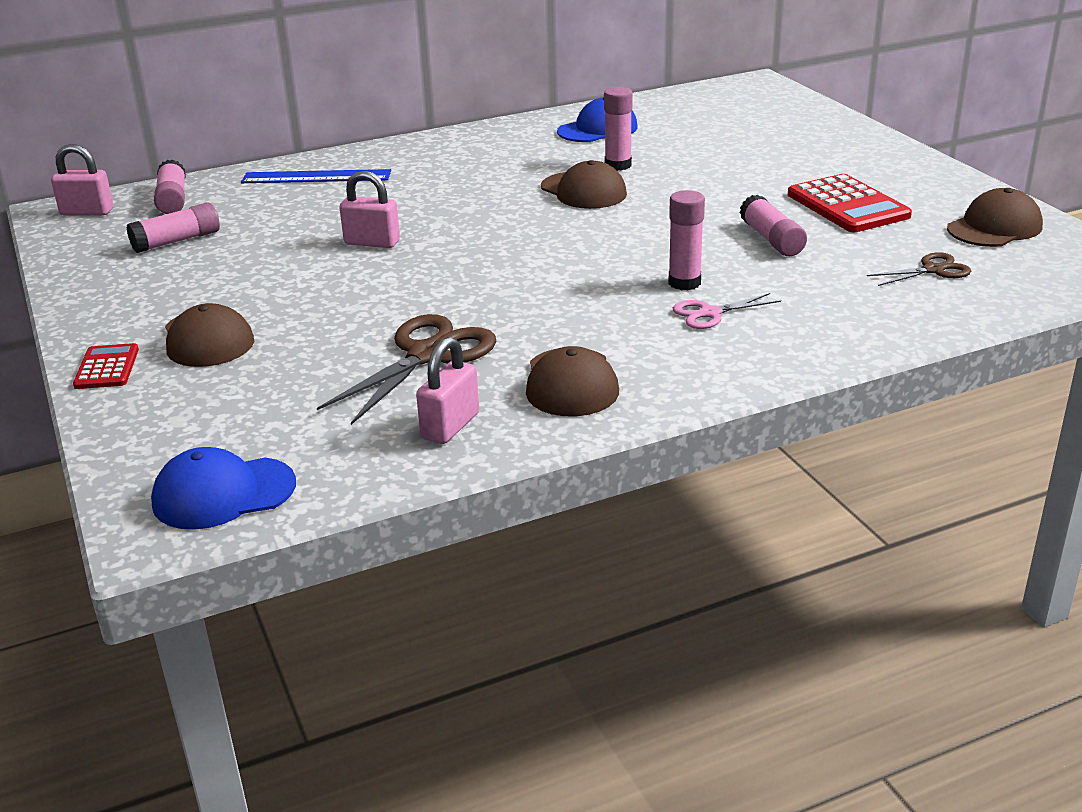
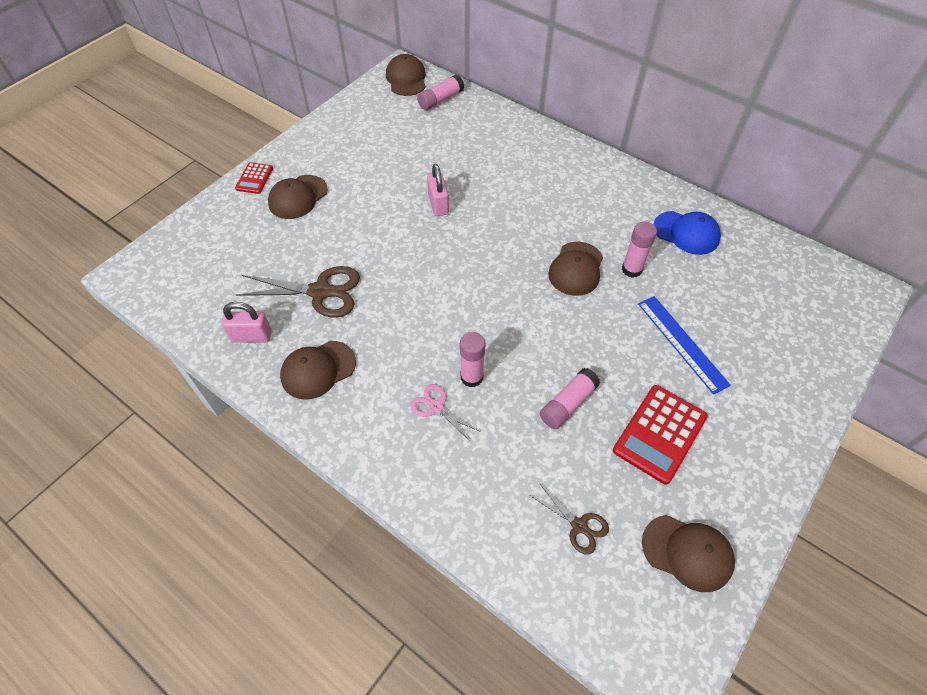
camera: 60 degrees right, 25 degrees up
pink padlock [51,144,113,215] -> brown cap [386,54,426,96]
red calculator [73,343,139,389] -> red calculator turned 135 degrees clockwise [235,162,273,194]
pink glue stick [126,202,220,253] -> none
blue cap [151,447,296,530] -> none
blue ruler [241,169,391,183] -> blue ruler moved to [638,296,731,395]

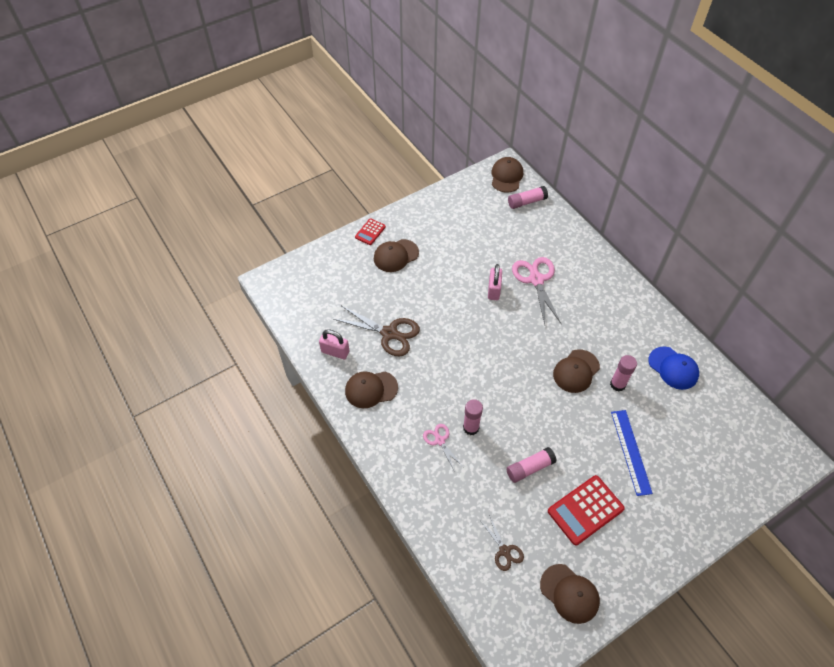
camera: 20 degrees right, 0 degrees up
none -> pink scissors [512,257,561,324]

